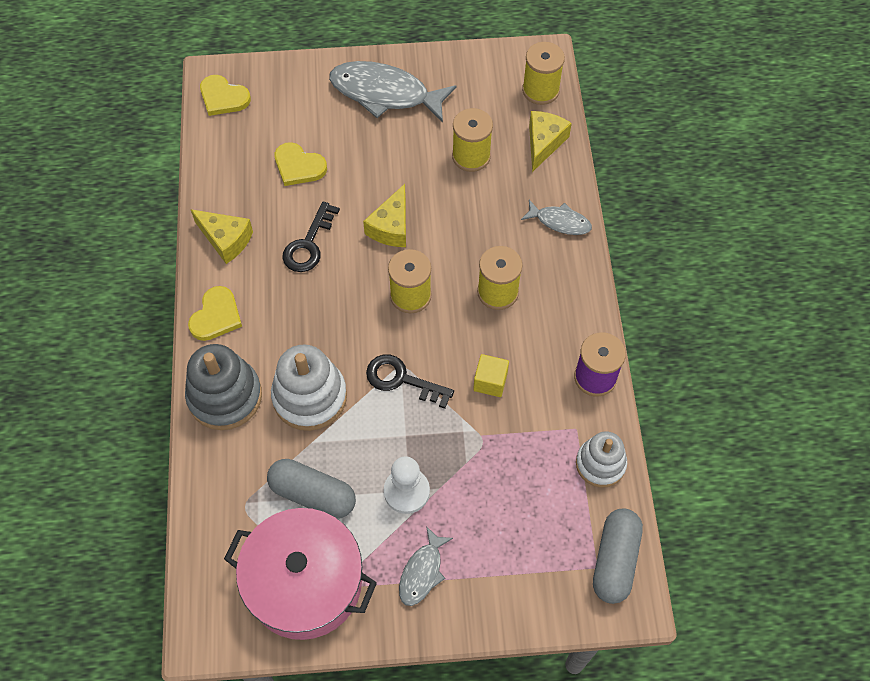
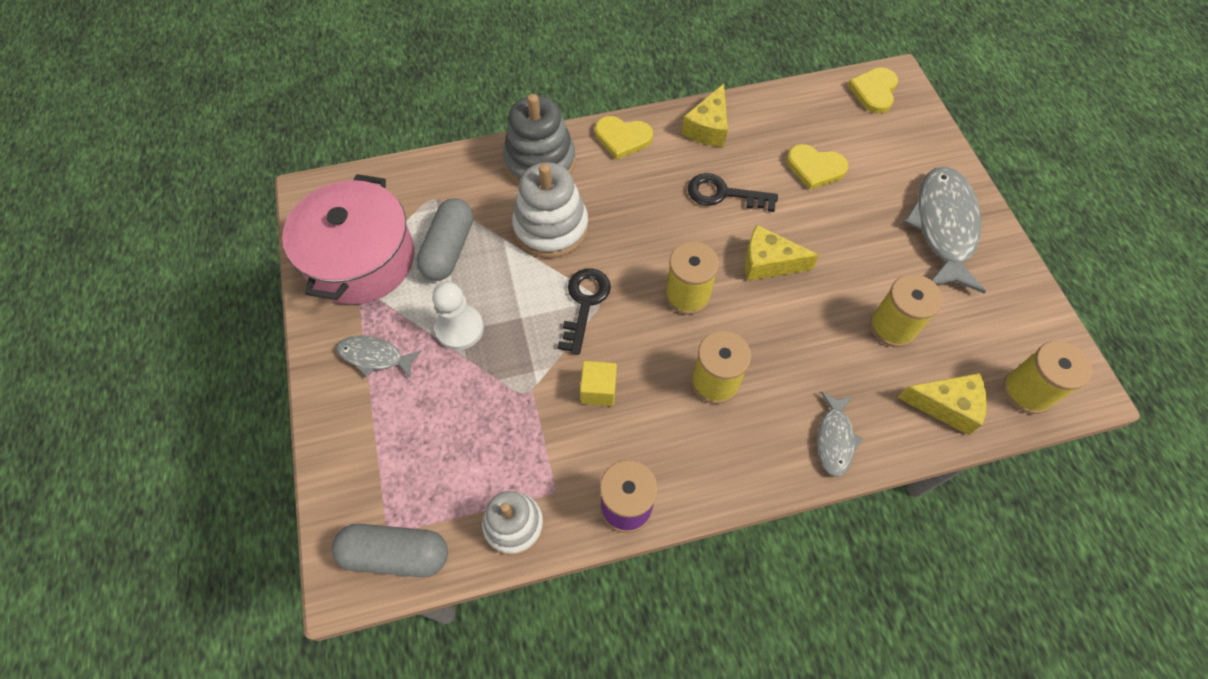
camera: 80 degrees right, 0 degrees up
yellow heart [275,142,327,186] -> yellow heart turned 90 degrees counterclockwise [787,144,848,190]

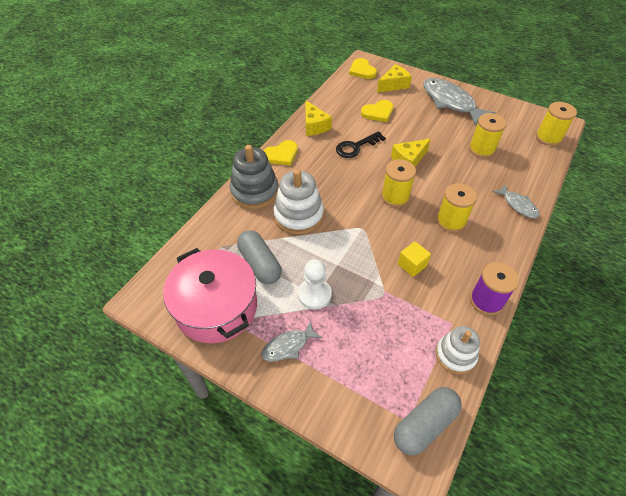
camera: 45 degrees left, 10 degrees down
black key [557,268,611,355] -> none
yellow cheese [897,373,987,435] -> yellow cheese moved to [377,64,412,93]

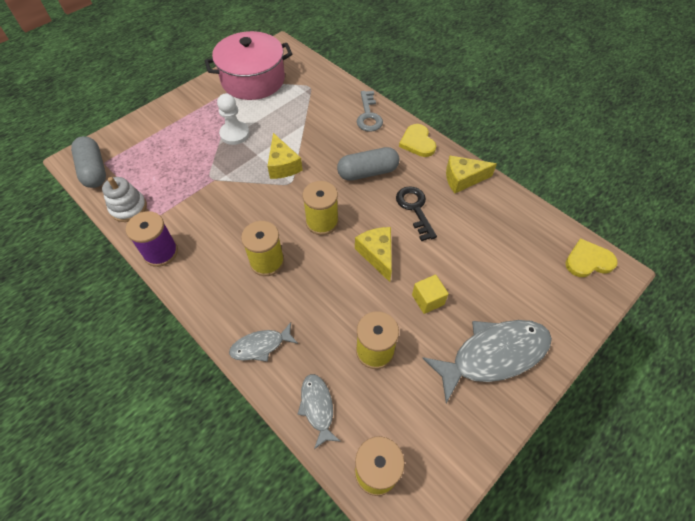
camera: 105 degrees right, 5 degrees up
grey stacking toy [230,145,279,209] -> grey key [357,91,383,132]
grey capsule [237,230,282,284] -> grey capsule moved to [337,147,400,181]
grey fish [261,321,322,362] -> grey fish moved to [297,374,341,449]
white stacking toy [273,169,324,235] -> none
yellow heart [361,100,394,122] -> none
yellow cheese [377,64,412,93] -> yellow cheese moved to [267,133,302,179]
yellow cube [398,241,431,277] -> yellow cube moved to [412,275,449,314]

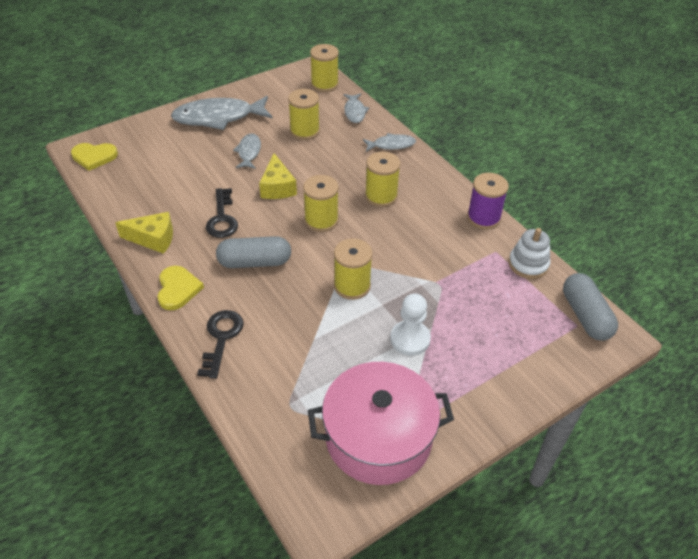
camera: 170 degrees left, 10 degrees down
yellow cheese [267,133,302,179] -> yellow spool [334,238,373,300]
grey key [357,91,383,132] -> black key [197,310,244,379]
yellow cube [412,275,449,314] -> grey fish [233,134,261,169]

